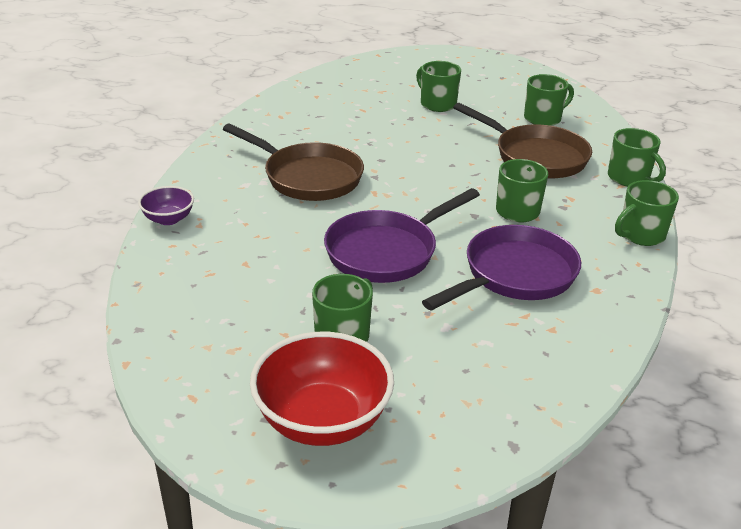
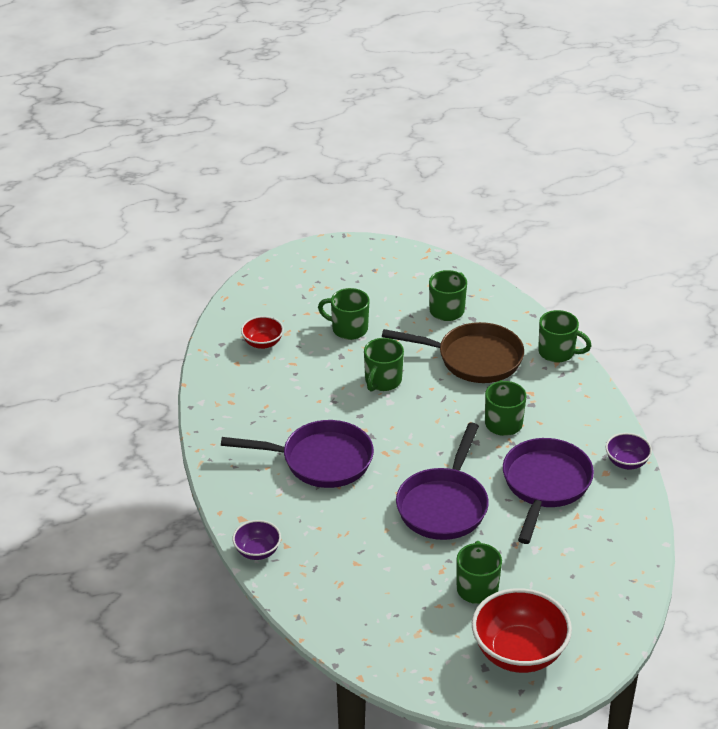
camera: 30 degrees left, 5 degrees up
brown pan [223,124,364,201] -> purple pan [221,420,374,488]
green mug [615,180,679,246] -> green mug moved to [364,338,404,392]
none -> red bowl [241,316,284,349]
none -> purple bowl [606,433,652,469]

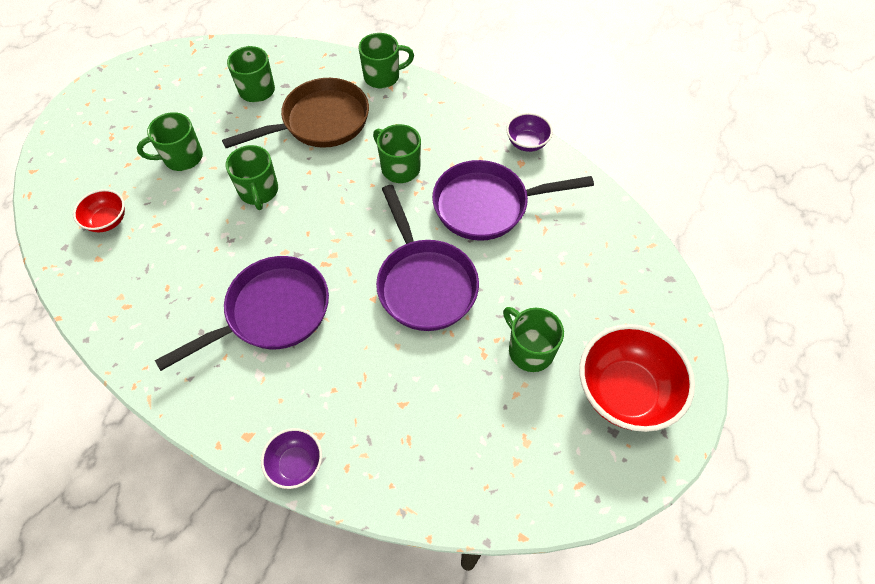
camera: 40 degrees left, 20 degrees up
purple pan [503,438,594,544] -> purple pan turned 75 degrees counterclockwise [432,160,594,241]

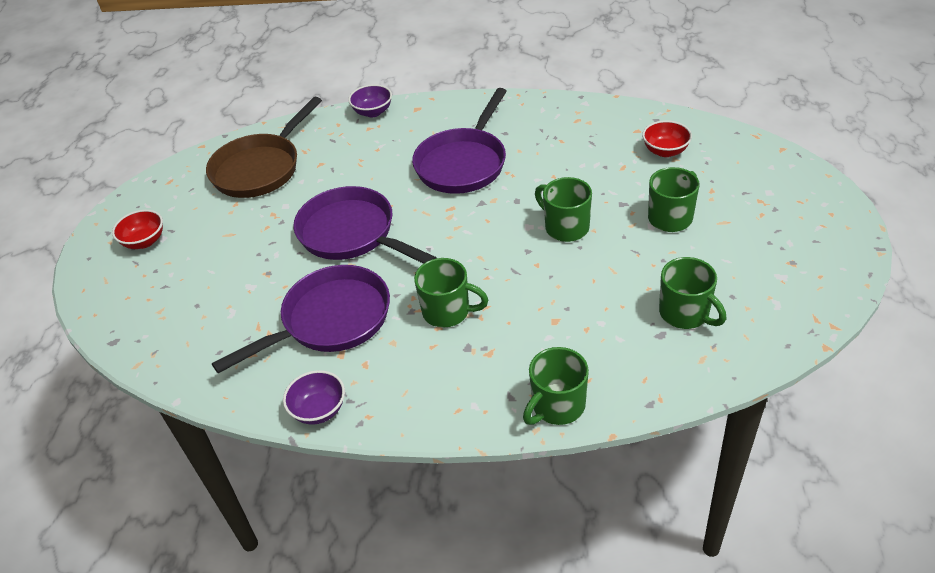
camera: 155 degrees right, 15 degrees down
brown pan [222,78,369,148] -> brown pan moved to [206,97,322,198]
green mug [503,307,564,372] -> none
red bowl [579,324,695,432] -> red bowl [112,210,163,249], size x0.52

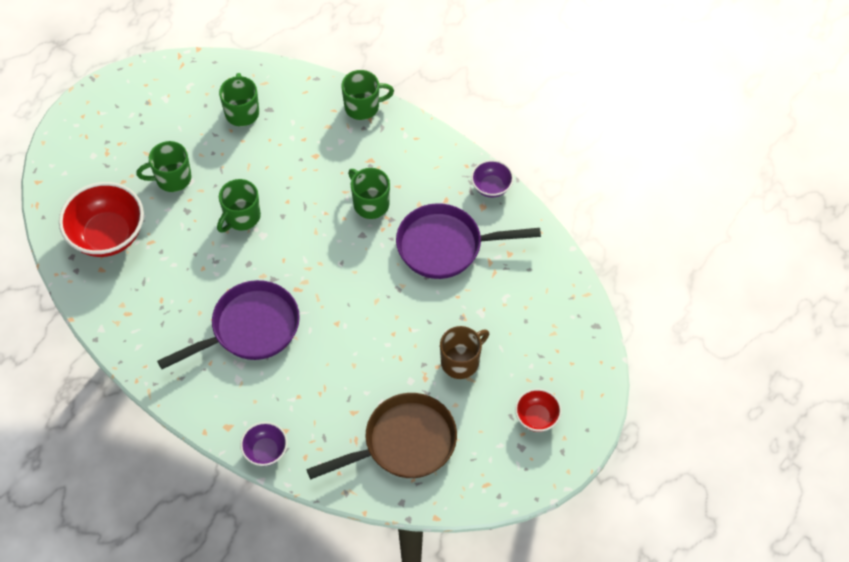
camera: 150 degrees left, 15 degrees up
purple pan [293,186,437,264] -> none
green mug [535,177,592,242] -> green mug turned 45 degrees clockwise [217,179,261,233]
red bowl [642,120,692,157] -> red bowl [59,182,144,257], size x1.92
none -> brown mug [440,326,489,379]

